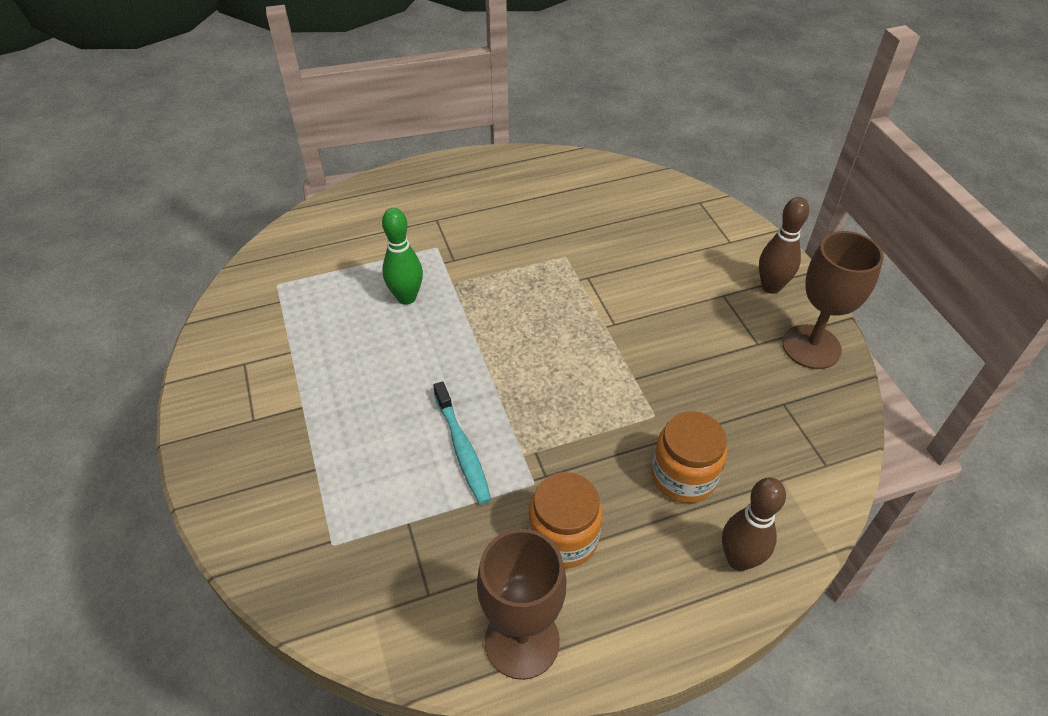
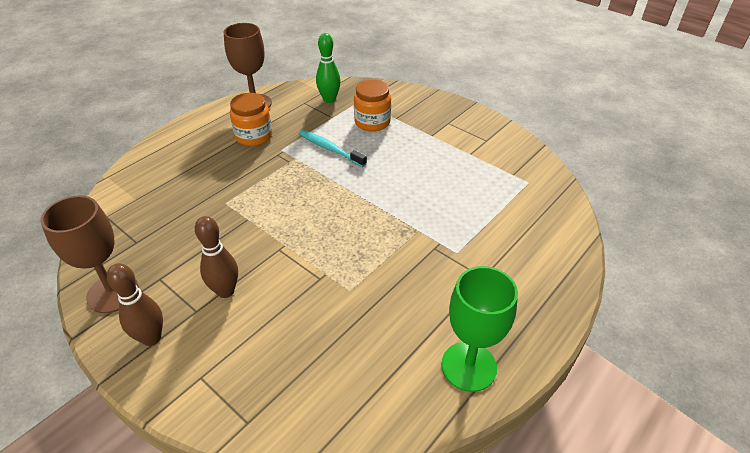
camera: 150 degrees right, 5 degrees down
green bowling pin [382,208,423,305] -> green bowling pin moved to [316,33,341,103]
orange jar [651,411,727,503] -> orange jar moved to [354,80,391,132]
brown bowling pin [722,478,786,571] -> brown bowling pin moved to [195,216,238,298]
none -> green goblet [441,266,518,392]

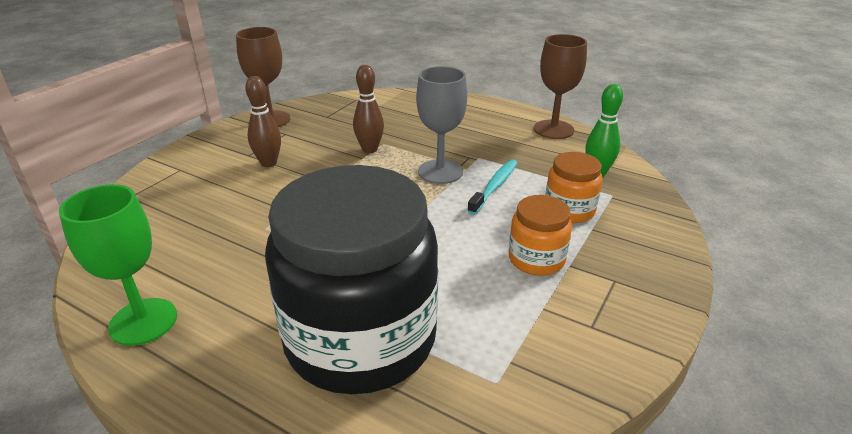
camera: 80 degrees right, 10 degrees down
brown bowling pin [107,263,163,346] -> brown bowling pin moved to [353,65,384,153]
orange jar [230,93,272,146] -> orange jar moved to [509,195,572,276]
none -> black jar [265,165,438,394]
none -> grey goblet [416,66,467,184]

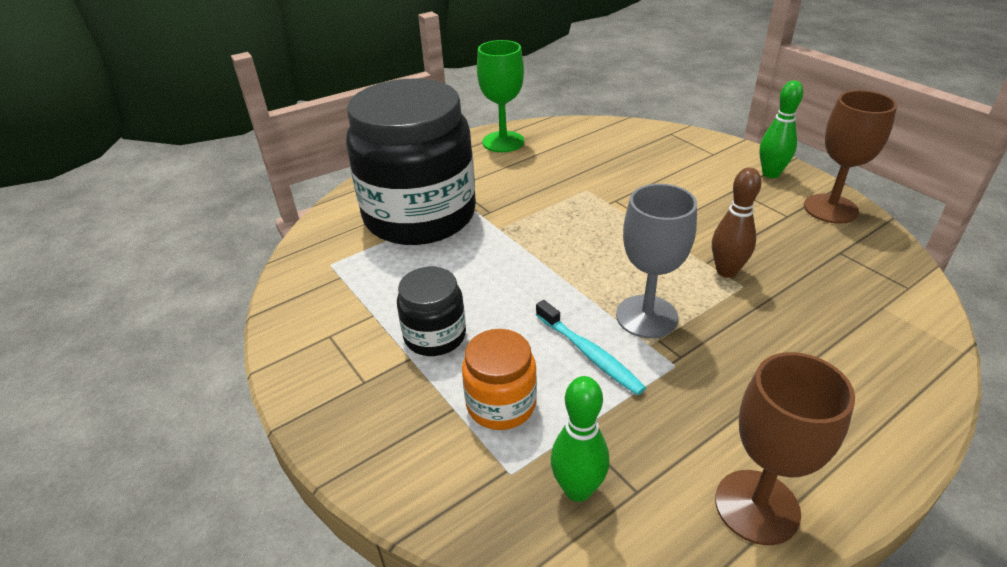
camera: 115 degrees right, 5 degrees up
brown bowling pin [245,76,281,167] -> none
orange jar [509,195,572,276] -> black jar [397,267,466,356]
none -> green bowling pin [759,80,803,178]

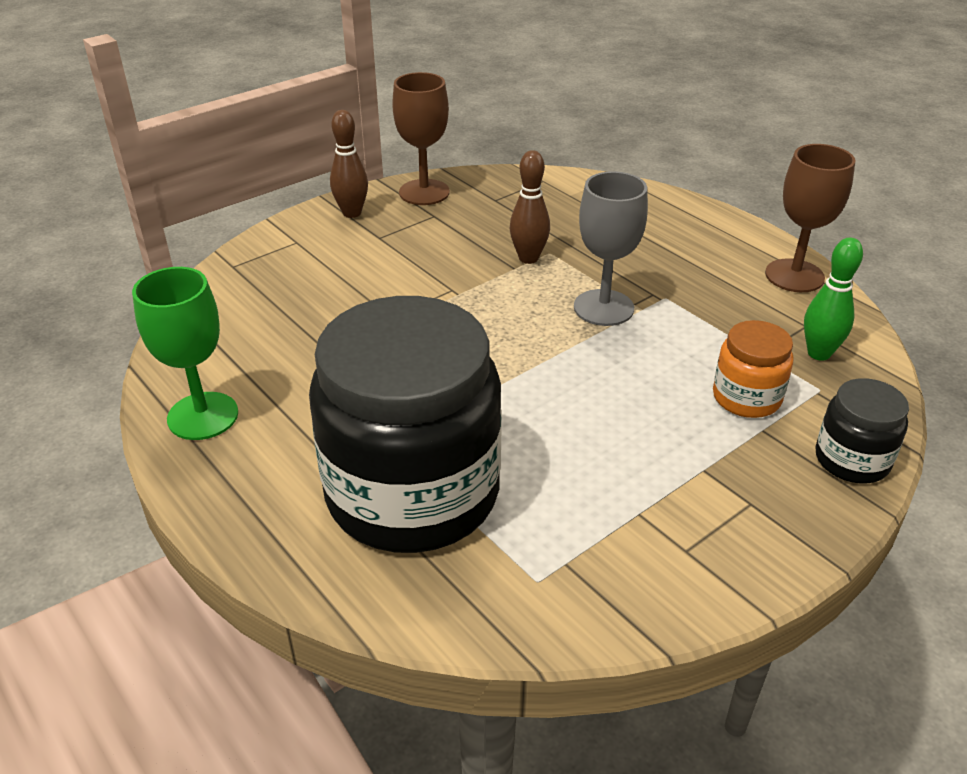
camera: 95 degrees left, 0 degrees up
black jar [397,267,466,356] -> black jar moved to [815,378,909,483]
turquoise toothbrush [536,300,646,395] -> none
green bowling pin [759,80,803,178] -> brown bowling pin [330,110,368,218]

